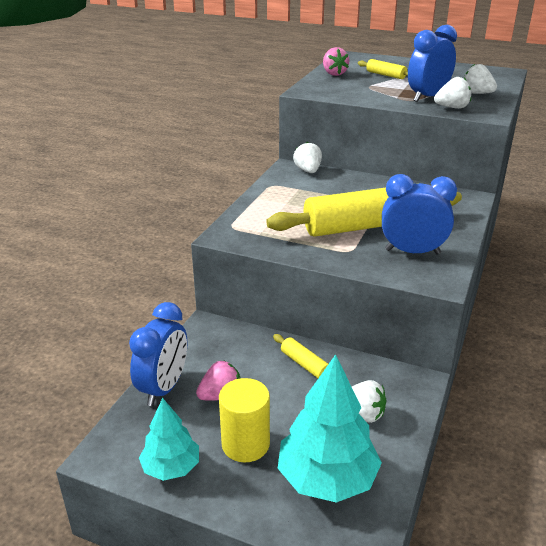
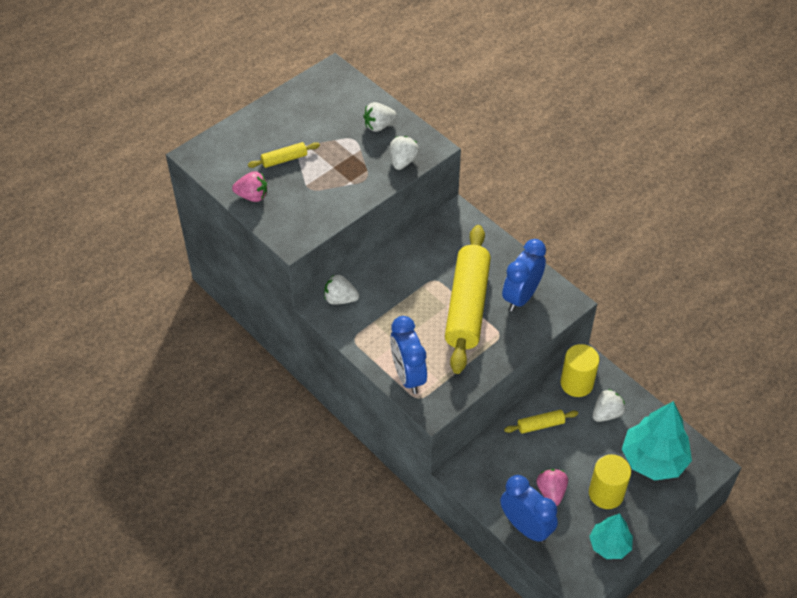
camera: 65 degrees left, 20 degrees up
blue clock [408,25,457,102] -> blue clock moved to [390,316,427,394]
none -> yellow cylinder [561,344,599,397]

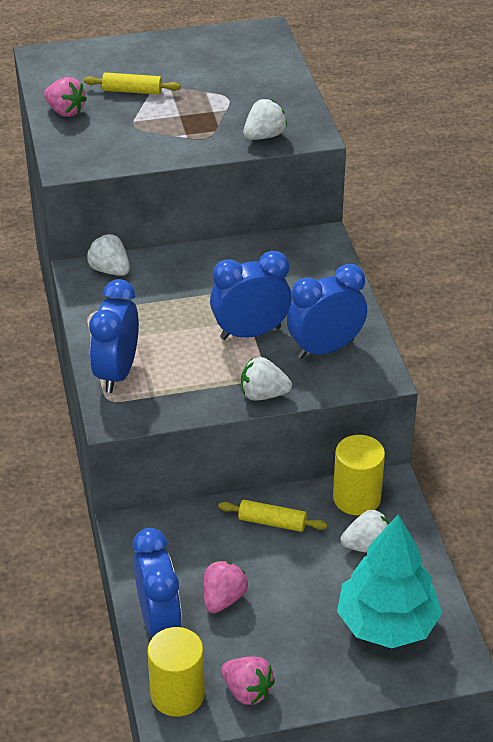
camera: 30 degrees right, 10 degrees down
white strawberry [363,102,397,132] -> white strawberry moved to [241,357,292,400]
yellow rolling pin [445,225,491,374] -> blue clock [210,251,292,340]
yellow cylinder [589,454,631,509] -> yellow cylinder moved to [147,627,205,717]
turquoise tree [589,513,633,559] -> pink strawberry [221,656,275,705]

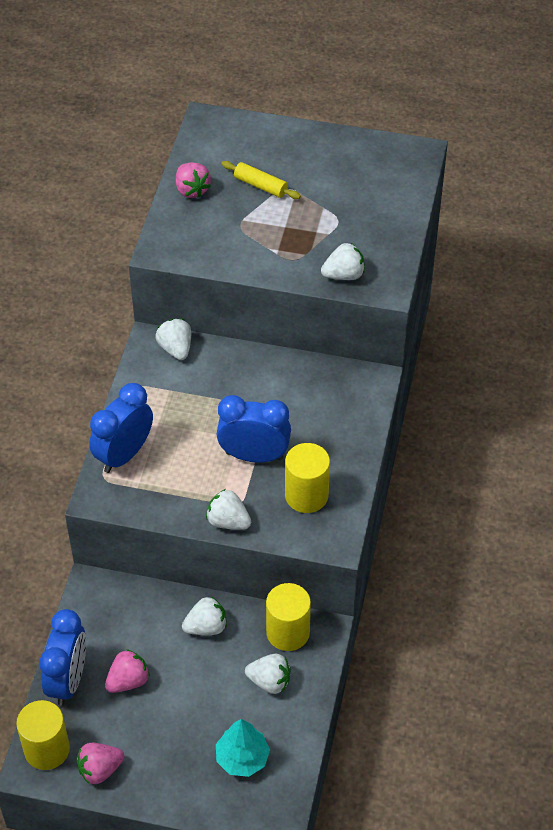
camera: 25 degrees right, 10 degrees up
yellow rolling pin [218,500,327,532] -> white strawberry [182,596,227,635]
pink strawberry [221,656,275,705] -> pink strawberry turned 90 degrees clockwise [77,743,124,785]
blue clock [287,264,367,359] -> yellow cylinder [285,443,330,513]
turquoise tree [337,514,442,648] -> turquoise tree [216,719,270,777], size x0.60

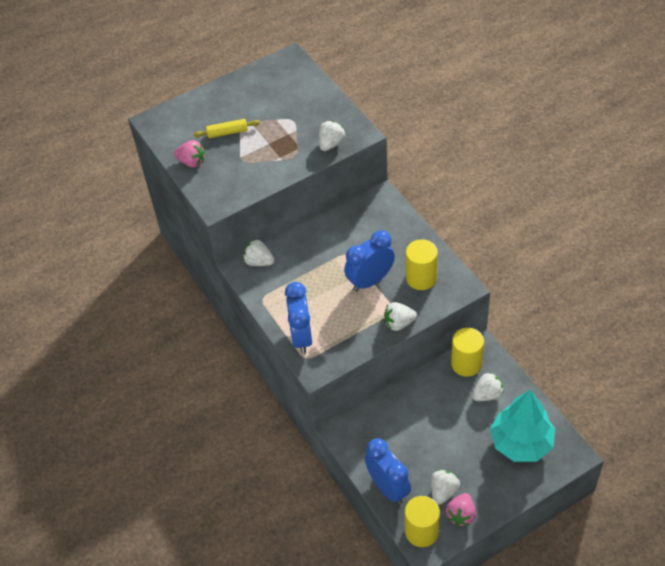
camera: 40 degrees left, 0 degrees up
pink strawberry [105,649,150,693] -> none
white strawberry [182,596,227,635] -> white strawberry moved to [431,470,460,505]
turquoise tree [216,719,270,777] -> turquoise tree [490,390,555,462], size x1.66

